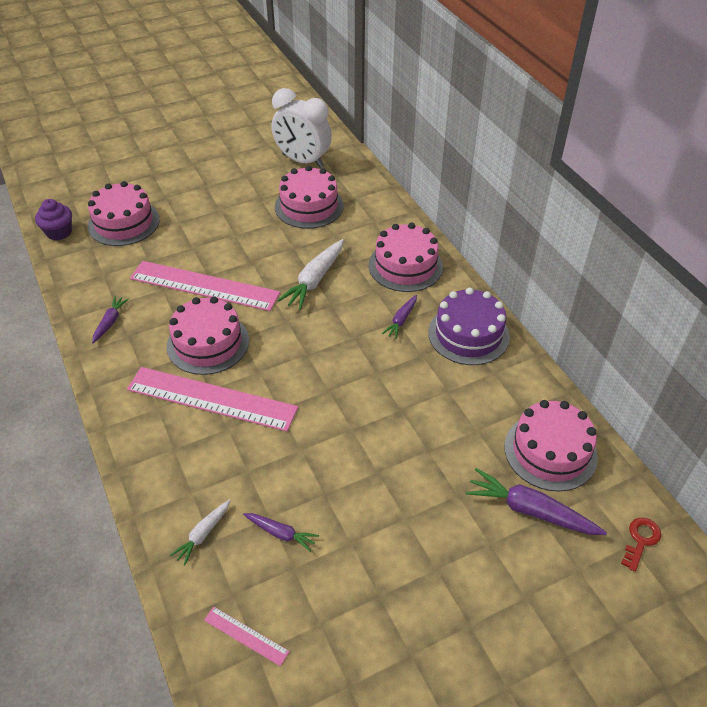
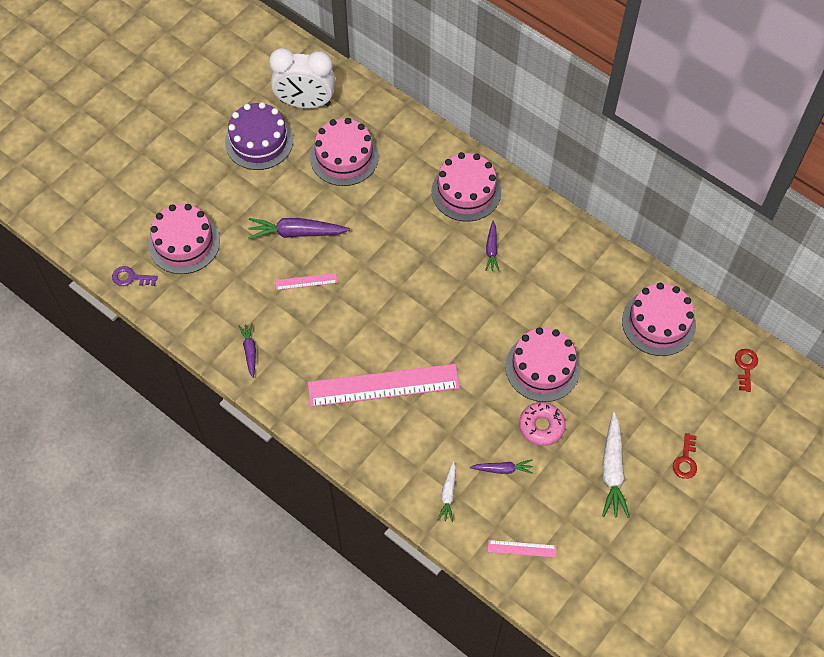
camera: 25 degrees left, 15 degrees up
purple cupcake [35,199,72,240] -> purple key [112,266,158,286]
pink ruler [130,261,280,311] -> pink ruler [275,273,337,290], size x0.43
pink cake [167,297,249,375] -> pink cake moved to [505,327,580,402]
white carrot [277,239,344,310] -> white carrot moved to [602,412,630,518]
purple cake [428,288,510,365] -> purple cake moved to [225,102,293,170]
purple carrot [465,468,607,535] -> purple carrot moved to [248,218,350,239]
none -> pink donut [519,402,566,446]
none -> red key [673,433,697,479]

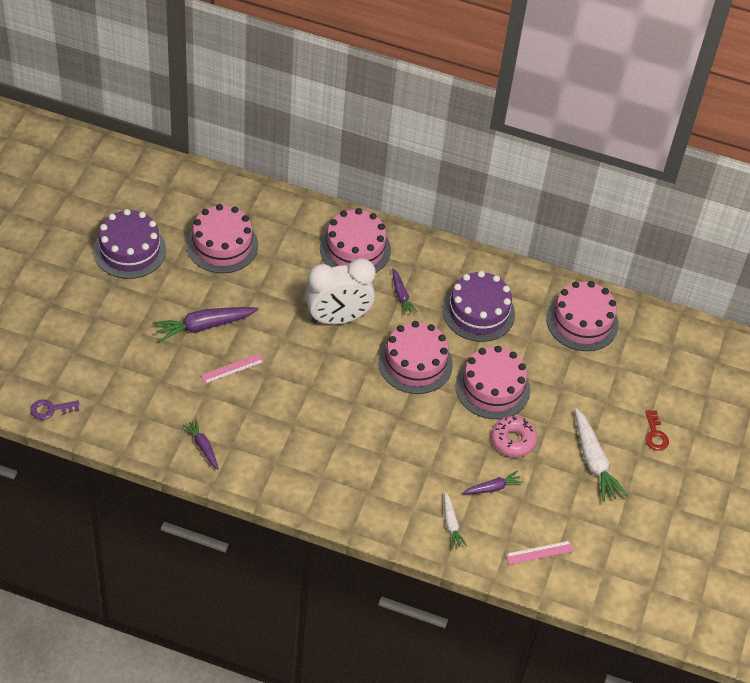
camera: 25 degrees left, 10 degrees down
pink cake [148,204,220,274] -> pink cake moved to [378,321,453,394]
white clock [269,48,335,108] -> white clock moved to [305,258,376,324]
pink ruler [308,364,460,407] -> none
red key [735,349,758,392] -> none
none -> purple cake [443,271,515,342]

